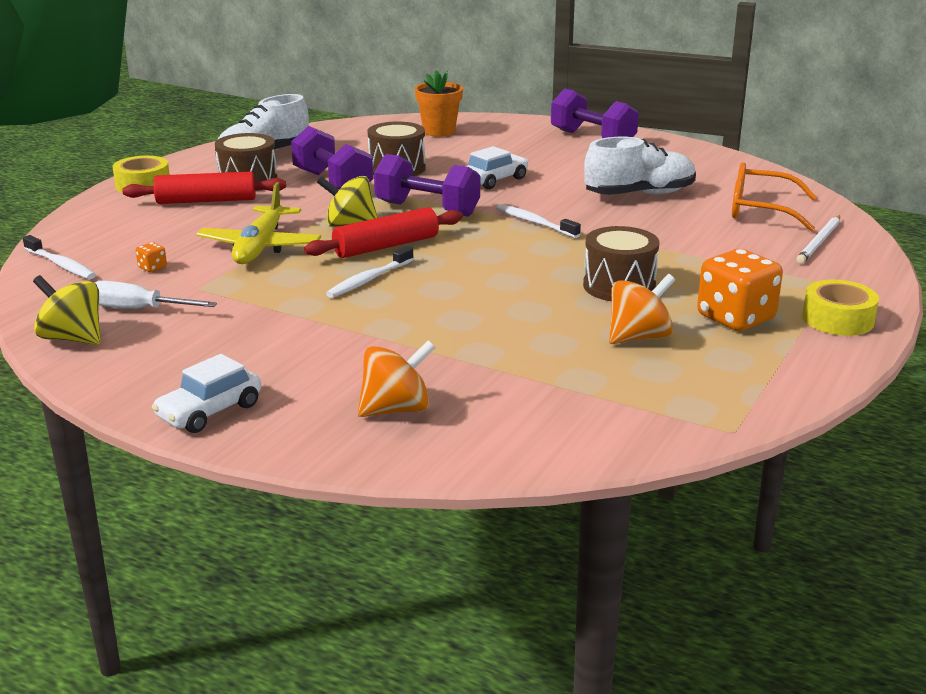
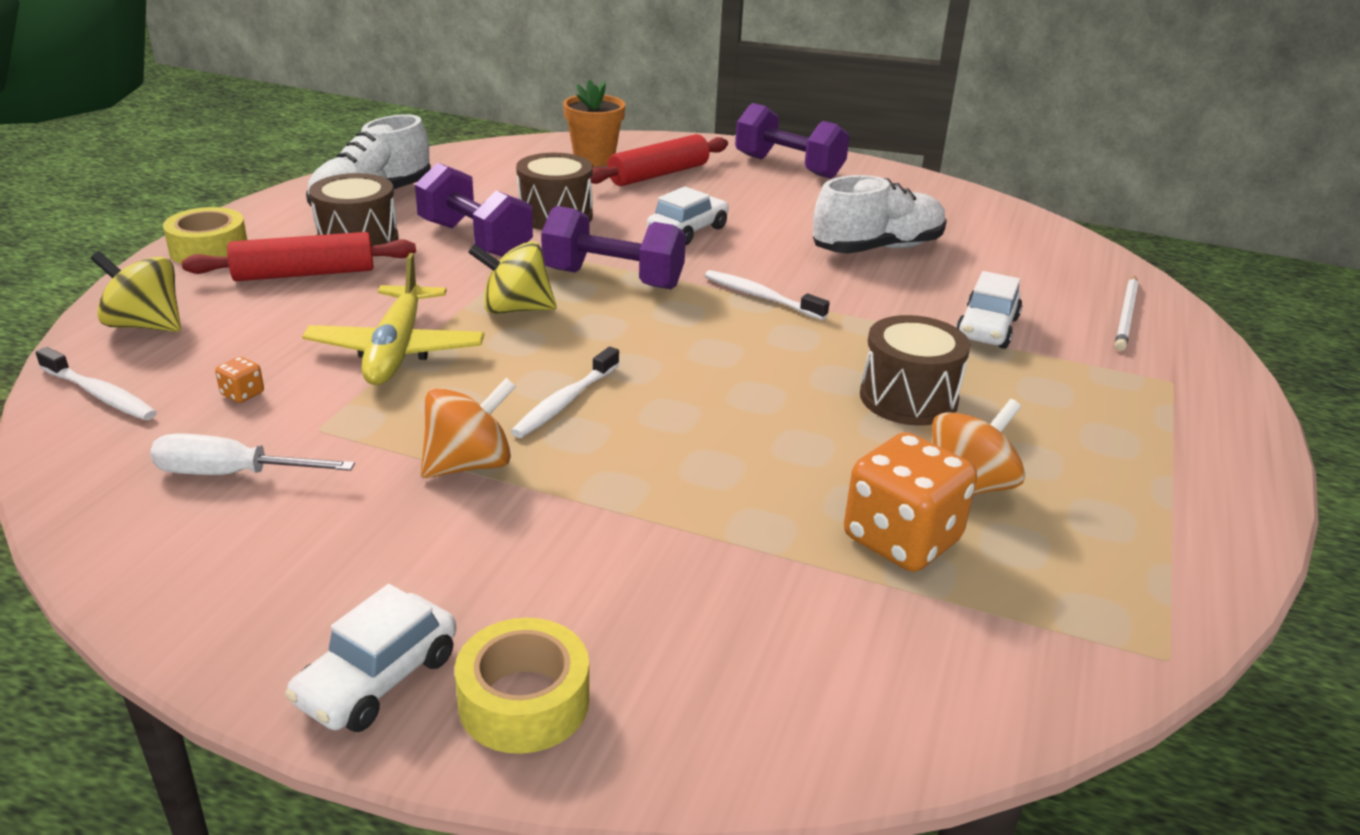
camera: 10 degrees left, 5 degrees up
yellow spinning top [33,275,101,345] -> yellow spinning top moved to [91,251,181,332]
red rolling pin [304,207,463,258] -> red rolling pin moved to [590,134,728,186]
orange spinning top [358,340,436,417] -> orange spinning top moved to [421,378,516,478]
orange dice [697,249,783,331] -> orange dice moved to [844,432,977,572]
orange glasses [732,162,816,232] -> none
yellow tape [802,280,879,336] -> yellow tape moved to [455,618,589,754]
none -> white car [956,271,1023,349]

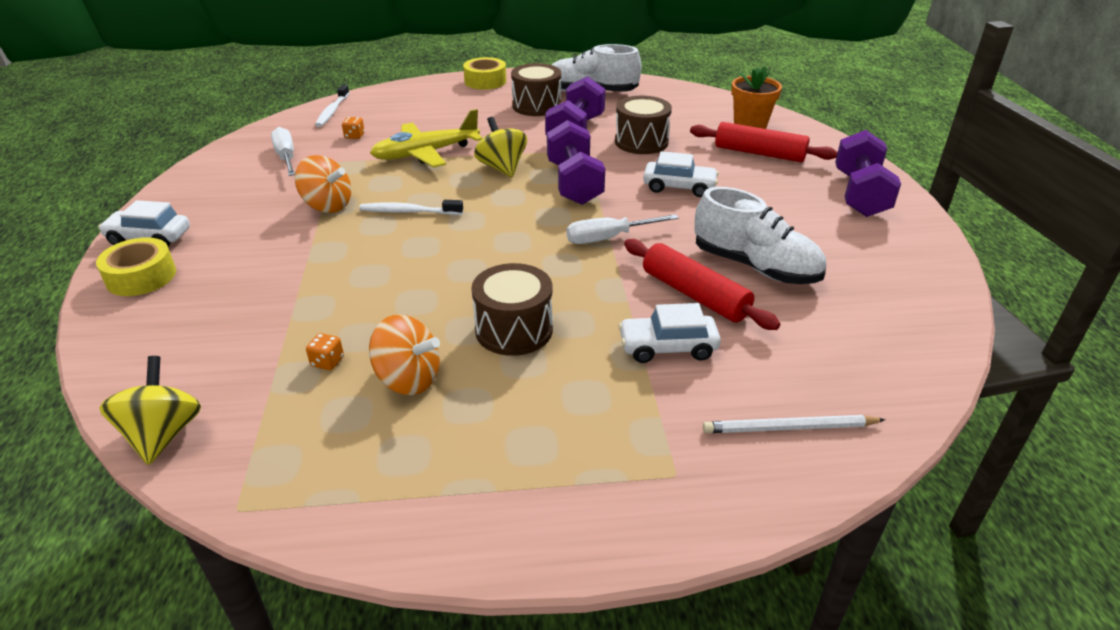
camera: 65 degrees right, 5 degrees up
yellow spinning top [91,251,181,332] -> yellow spinning top moved to [99,356,201,465]
red rolling pin [182,232,416,281] -> red rolling pin moved to [624,239,780,330]
white toothbrush [705,270,830,320] -> white screwdriver [566,214,679,244]
orange dice [844,432,977,572] -> orange dice [306,333,344,370], size x0.40

